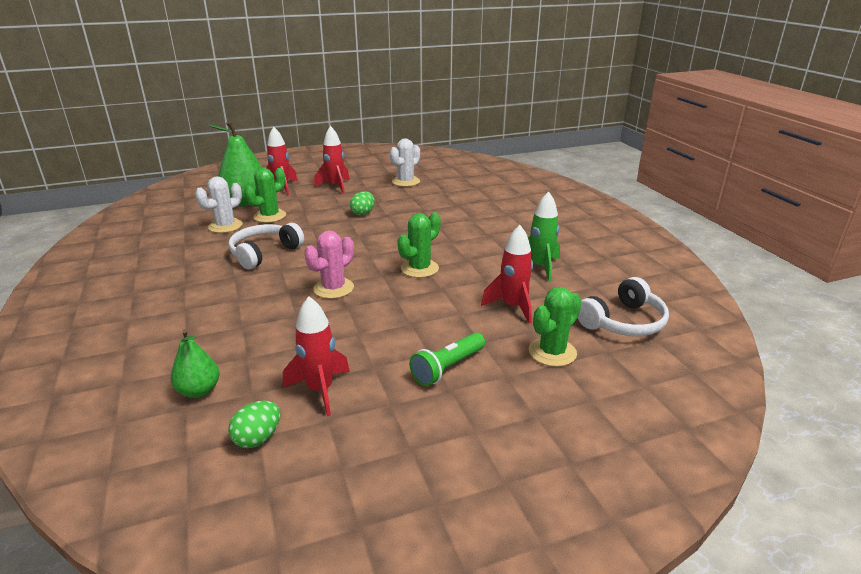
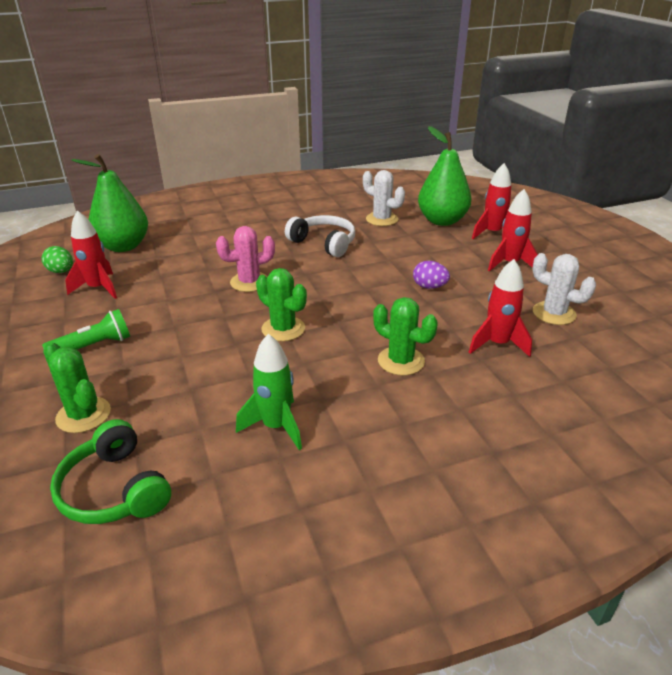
camera: 90 degrees right, 5 degrees up
green pear [171,329,220,398] -> green pear [71,154,148,252], size x1.84
green cactus [244,168,286,223] -> green cactus moved to [373,297,438,375]
pink cactus [304,231,354,299] -> pink cactus turned 60 degrees counterclockwise [216,226,275,292]
green egg [350,191,375,216] -> purple egg [413,261,450,289]
green flashlight [409,332,485,386] -> green flashlight turned 105 degrees clockwise [42,309,130,350]
red rocket [481,225,533,324] -> red rocket moved to [469,259,532,357]
white headphones [578,277,669,336] -> green headphones [50,419,171,524]

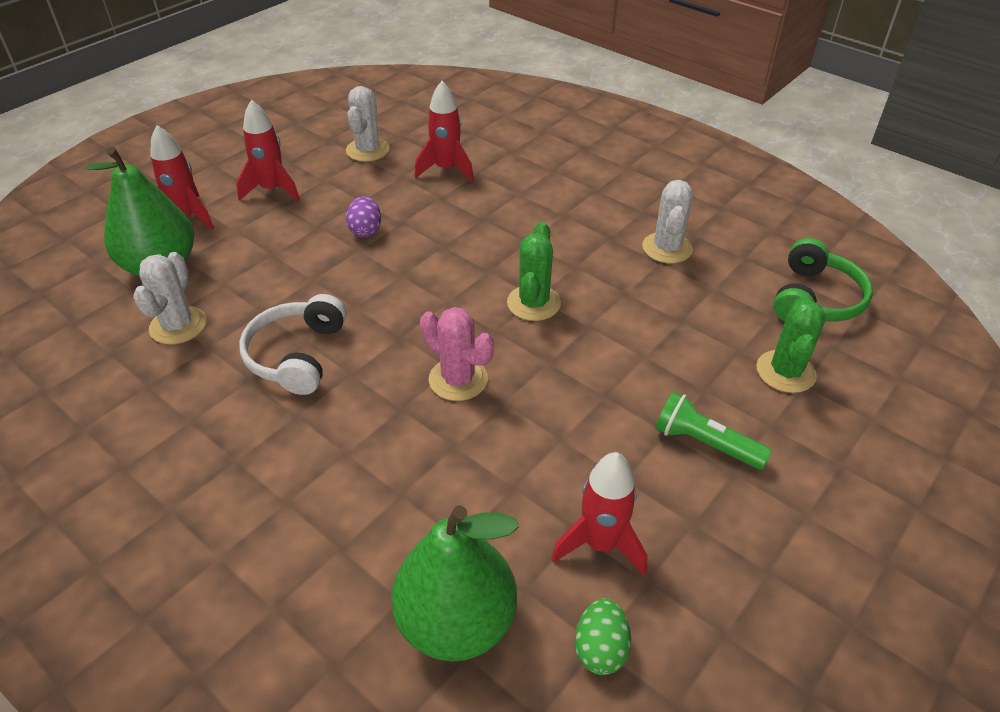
camera: 120 degrees left, 10 degrees up
green rocket [236,334,302,450] -> white cactus [642,180,693,263]
green cactus [373,297,438,375] -> none

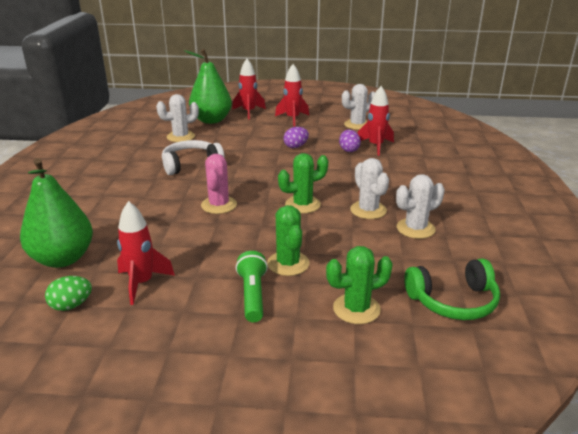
camera: 55 degrees right, 15 degrees down
none -> green cactus [267,205,310,276]
none -> purple egg [339,129,361,152]
none -> white cactus [350,158,389,219]

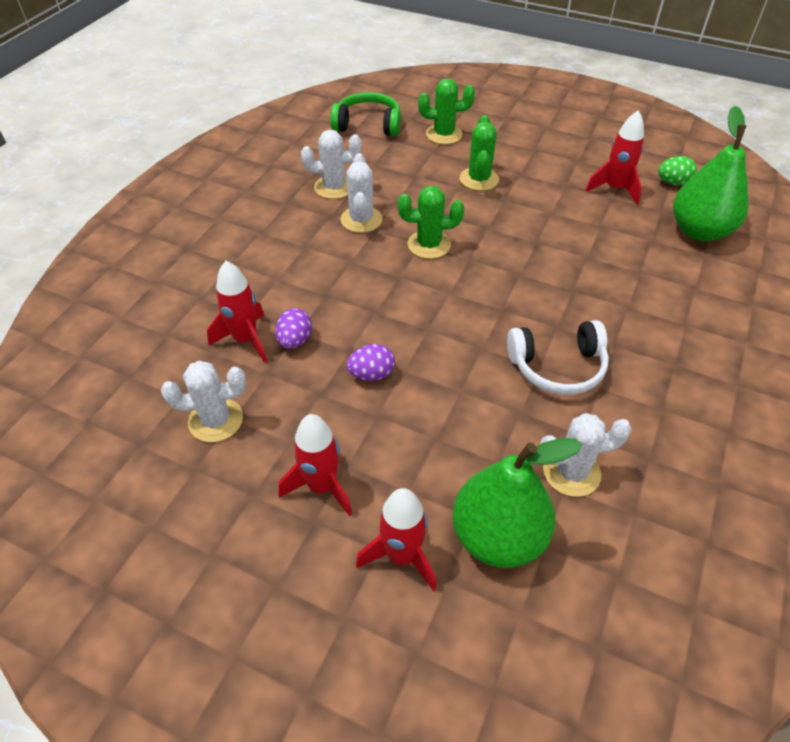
camera: 160 degrees left, 20 degrees up
pink cactus [201,154,237,214] -> none
green flashlight [236,251,268,322] -> none

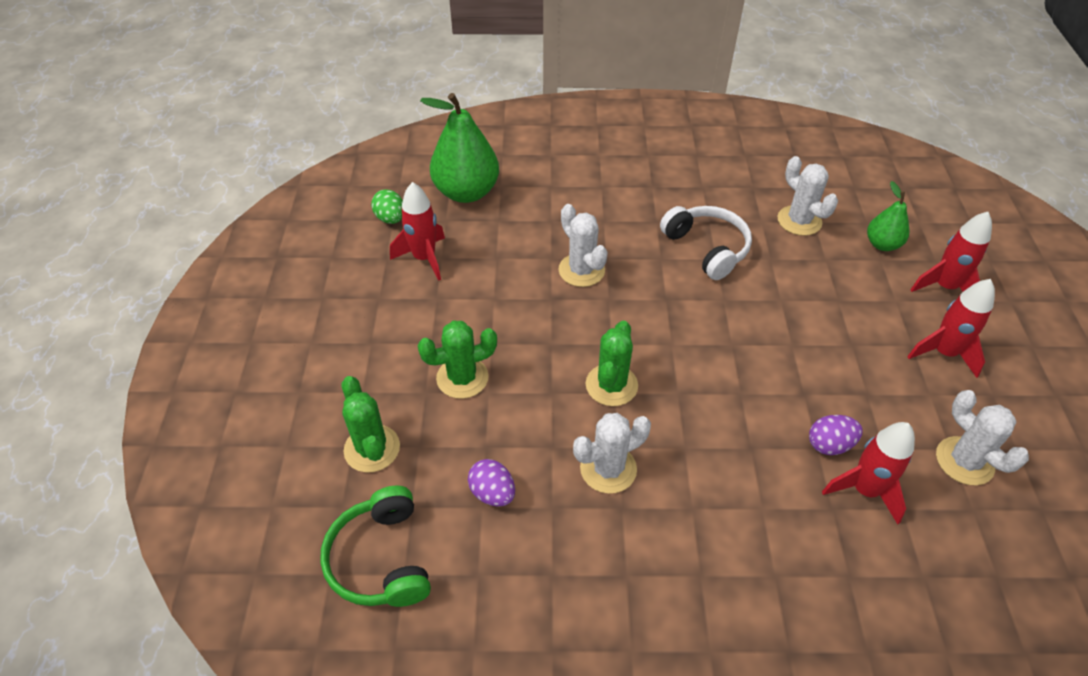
camera: 115 degrees left, 0 degrees up
white cactus [301,130,362,199] -> white cactus moved to [558,204,608,287]
purple egg [347,344,395,381] -> purple egg moved to [468,459,515,507]
green cactus [398,186,464,259] -> green cactus turned 45 degrees clockwise [586,321,638,406]
green pear [453,438,582,568] -> green pear [867,181,909,251], size x0.54

